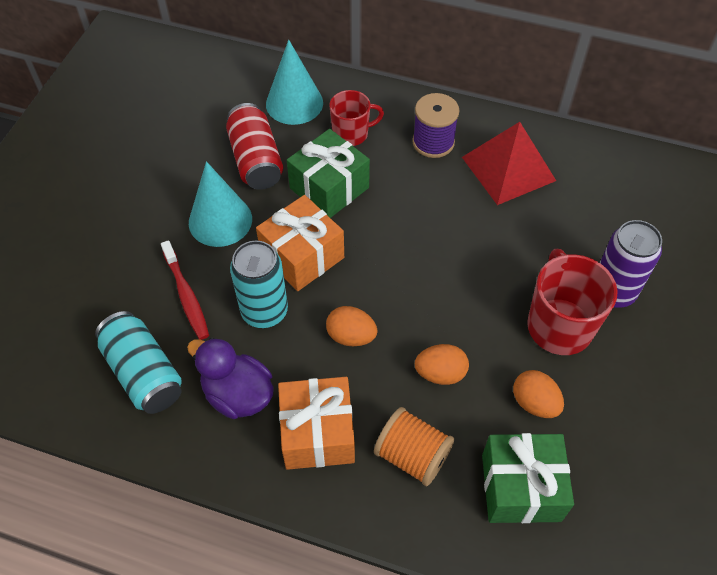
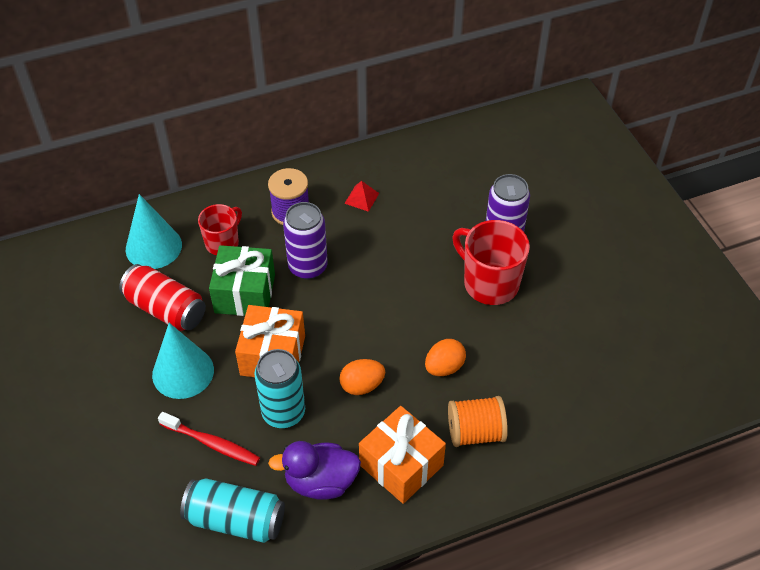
camera: 40 degrees left, 5 degrees down
red pyramid [462,122,556,205] -> red pyramid [344,181,379,212], size x0.44
green gift [482,433,574,523] -> none
orange egg [513,370,564,418] -> none
none -> purple can [283,202,328,280]

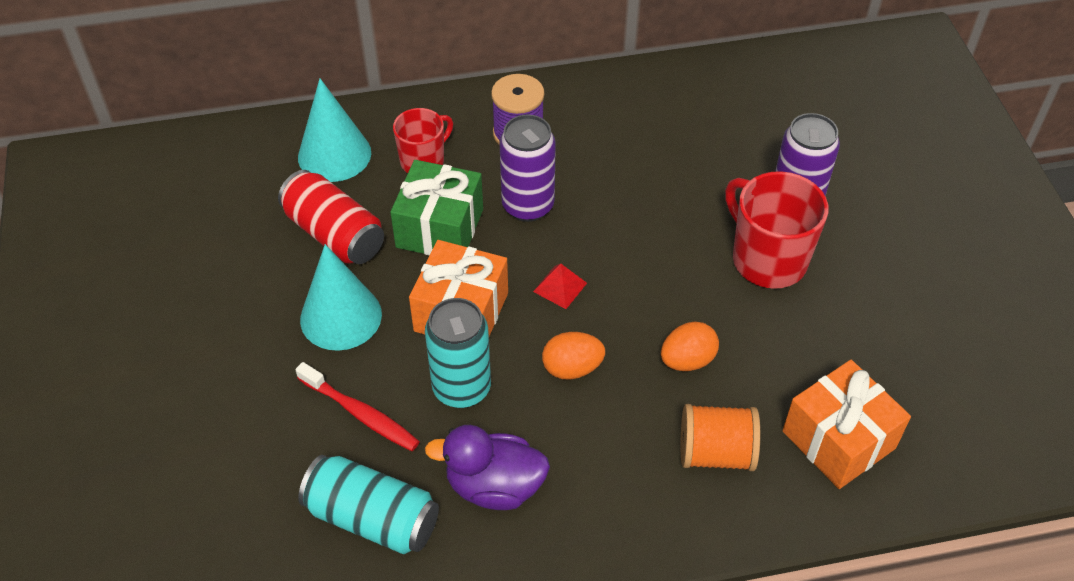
camera: 10 degrees right, 0 degrees up
red pyramid [344,181,379,212] -> red pyramid moved to [533,264,587,309]
orange gift [359,406,446,504] -> orange gift moved to [783,360,911,489]

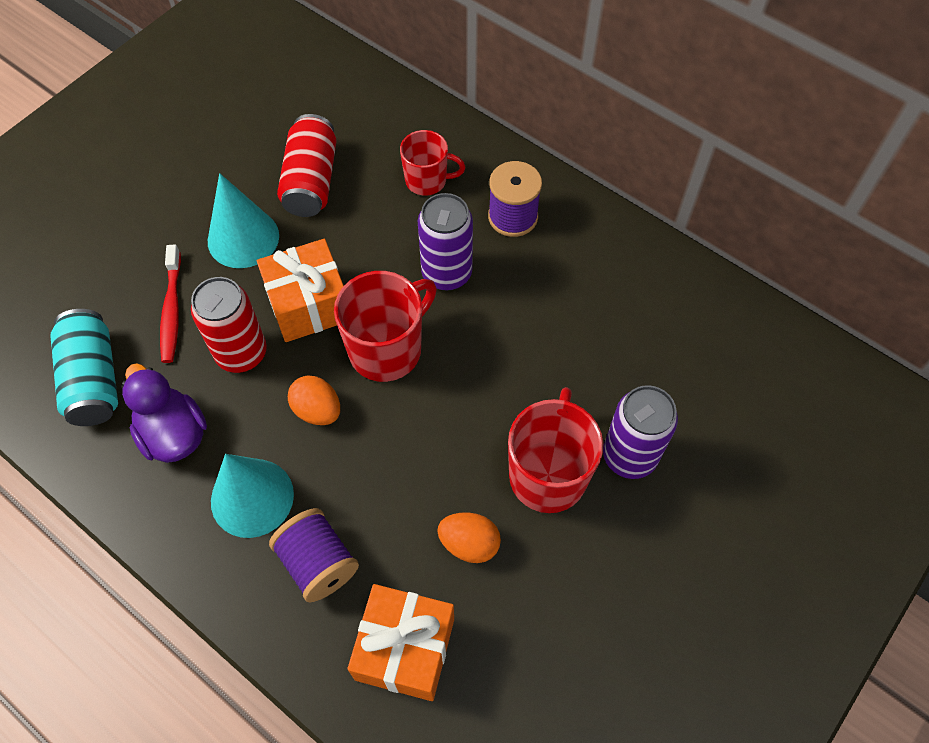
camera: 50 degrees right, 10 degrees up
turquoise cone [298,78,371,182] -> turquoise cone moved to [211,454,294,538]
green gift [390,160,483,255] -> none
turquoise can [425,298,491,408] -> red can [191,277,267,373]
red pyramid [533,264,587,309] -> red mug [334,271,437,382]
orange egg [661,321,719,371] -> orange egg moved to [437,512,501,563]
orange spool [681,404,760,471] -> purple spool [269,508,359,602]

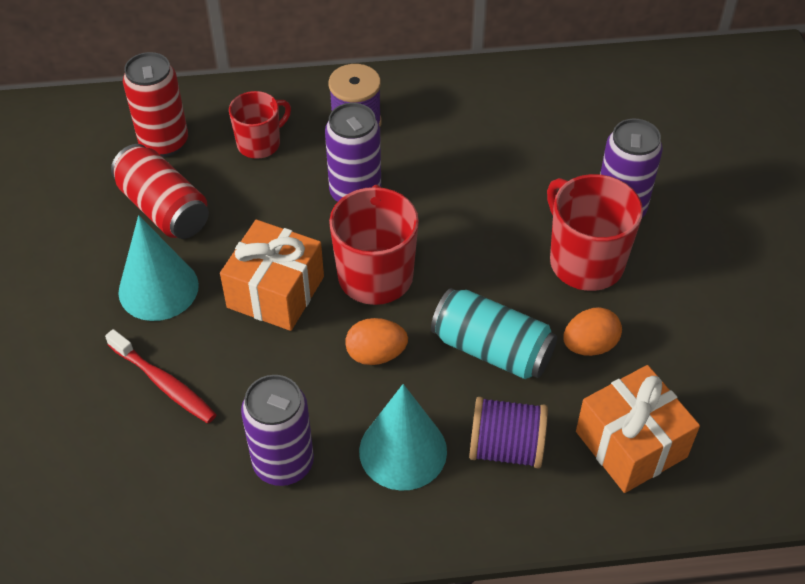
camera: 45 degrees left, 10 degrees down
turquoise can [50,309,118,426] -> turquoise can moved to [431,288,557,379]
purple duck [122,363,207,463] -> purple can [241,375,314,486]
red can [191,277,267,373] -> red can moved to [123,52,188,157]

